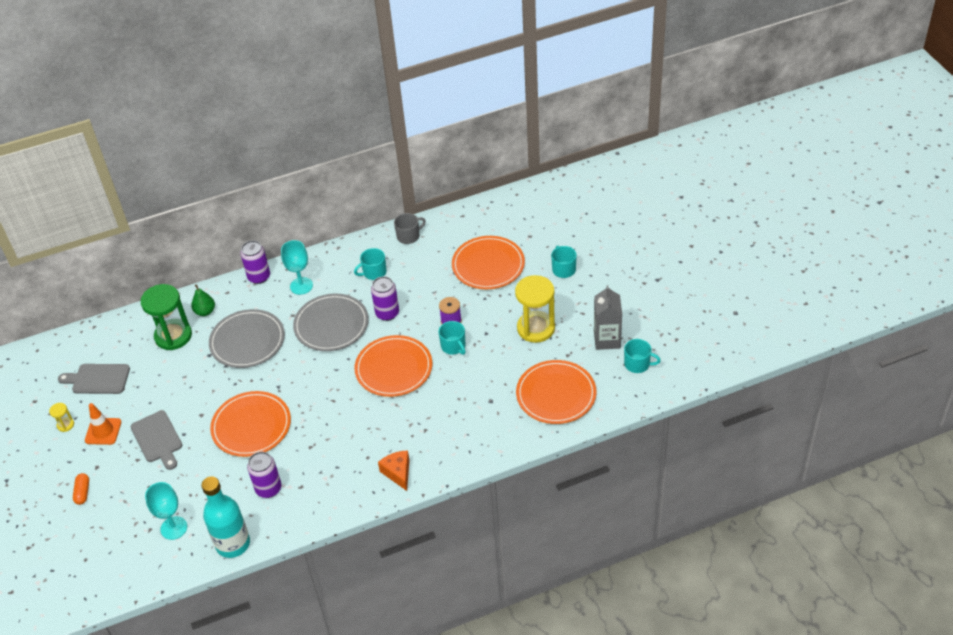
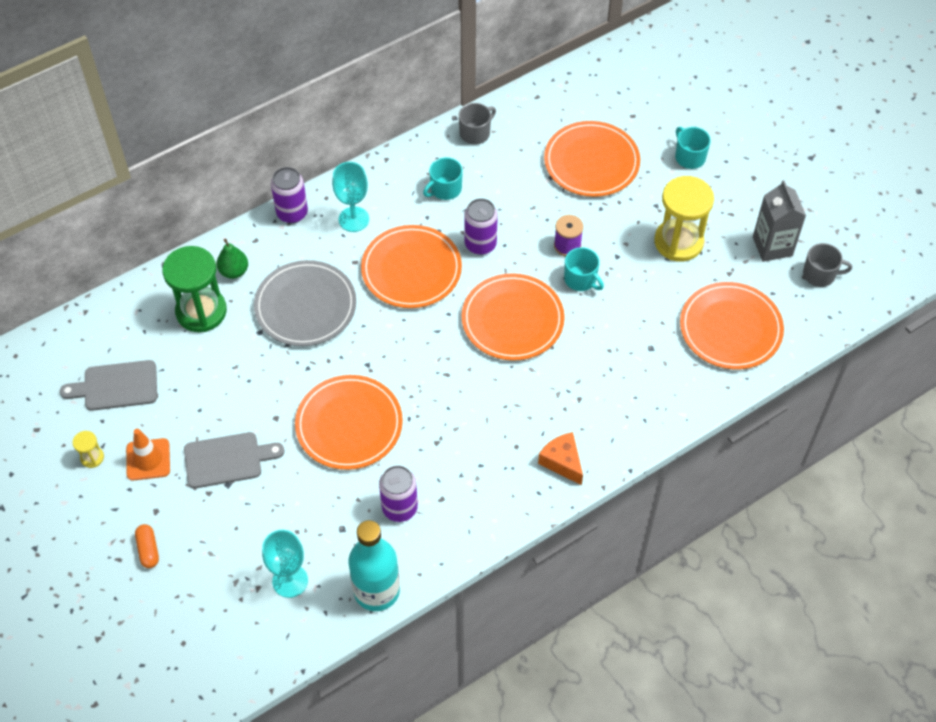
camera: 15 degrees left, 10 degrees up
grey cutting board [131,410,182,470] -> grey cutting board turned 60 degrees counterclockwise [184,432,284,488]
grey plate [293,293,369,351] -> orange plate [361,225,462,308]
turquoise mug [624,339,661,373] -> grey mug [803,243,852,287]

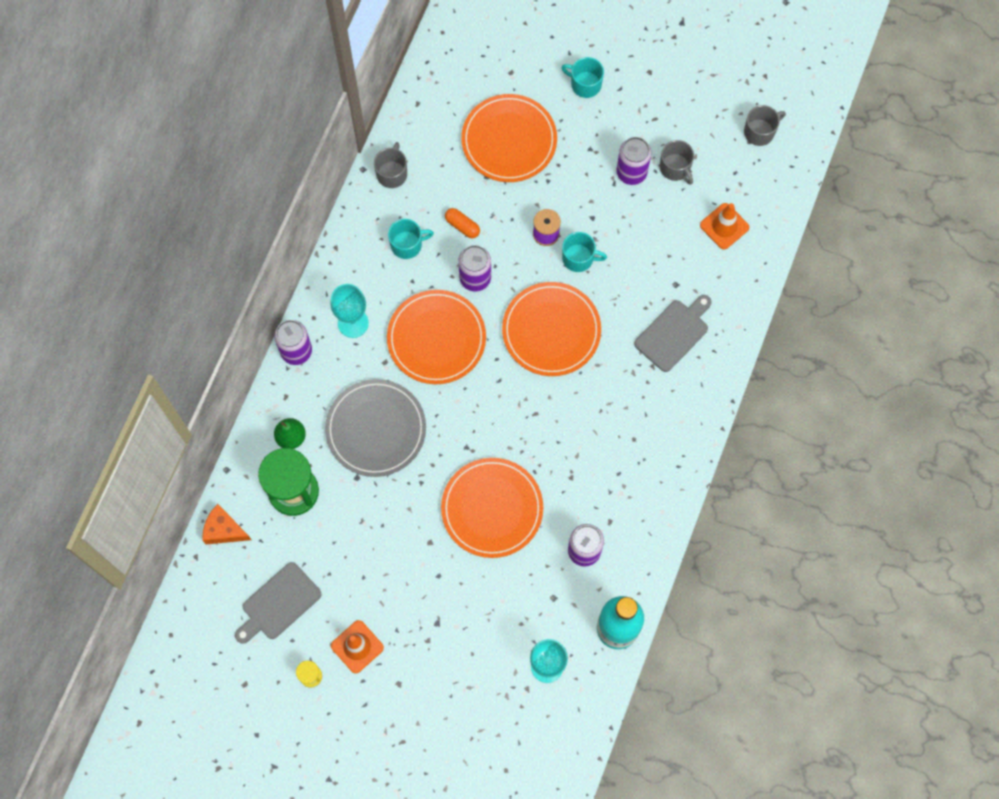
camera: 35 degrees left, 15 degrees up
orange capsule [135,524,159,568] -> orange capsule moved to [445,208,480,238]
grey cutting board [184,432,284,488] -> grey cutting board moved to [634,295,712,372]
turquoise mug [423,157,463,200] -> turquoise mug turned 120 degrees counterclockwise [388,219,434,259]
orange cheese [538,432,583,485] -> orange cheese moved to [202,504,251,544]
yellow hourglass [654,176,714,262] -> purple can [616,137,651,185]
orange plate [680,282,784,369] -> orange traffic cone [700,203,749,250]
grey carton [753,180,806,262] -> none
none -> grey mug [660,140,694,185]

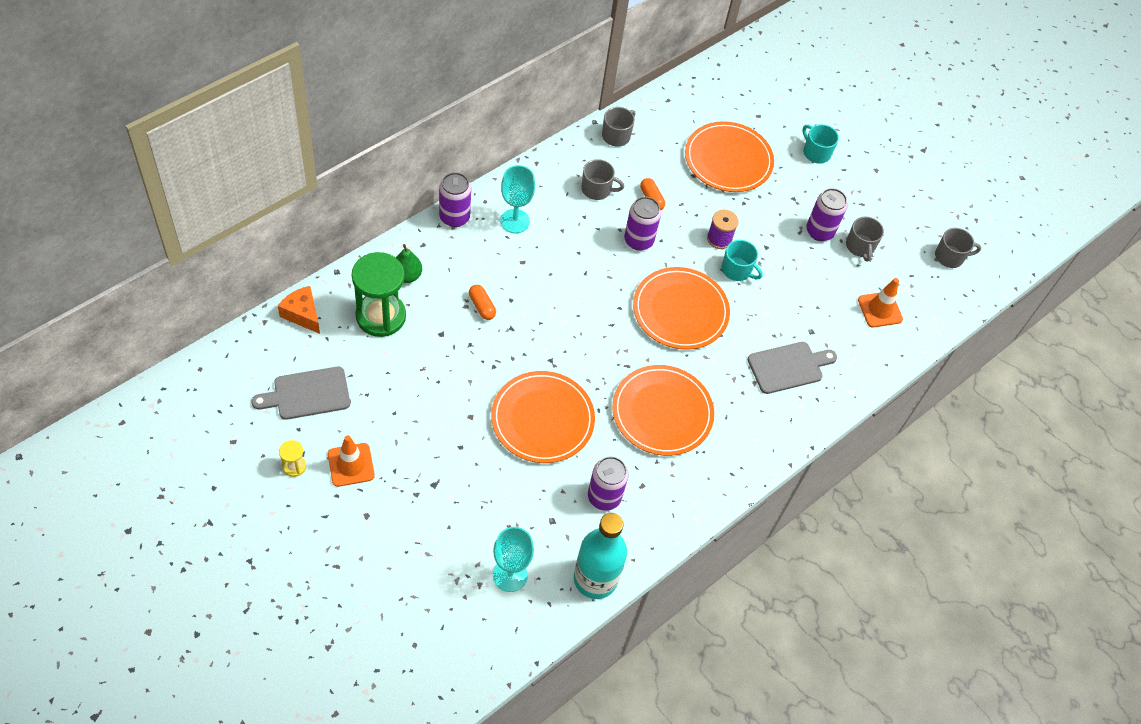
camera: 20 degrees right, 15 degrees down
grey plate [325,379,426,477] -> orange capsule [469,285,496,320]
orange plate [387,290,486,384] -> orange plate moved to [612,365,714,456]
turquoise mug [388,219,434,259] -> grey mug [581,159,624,200]

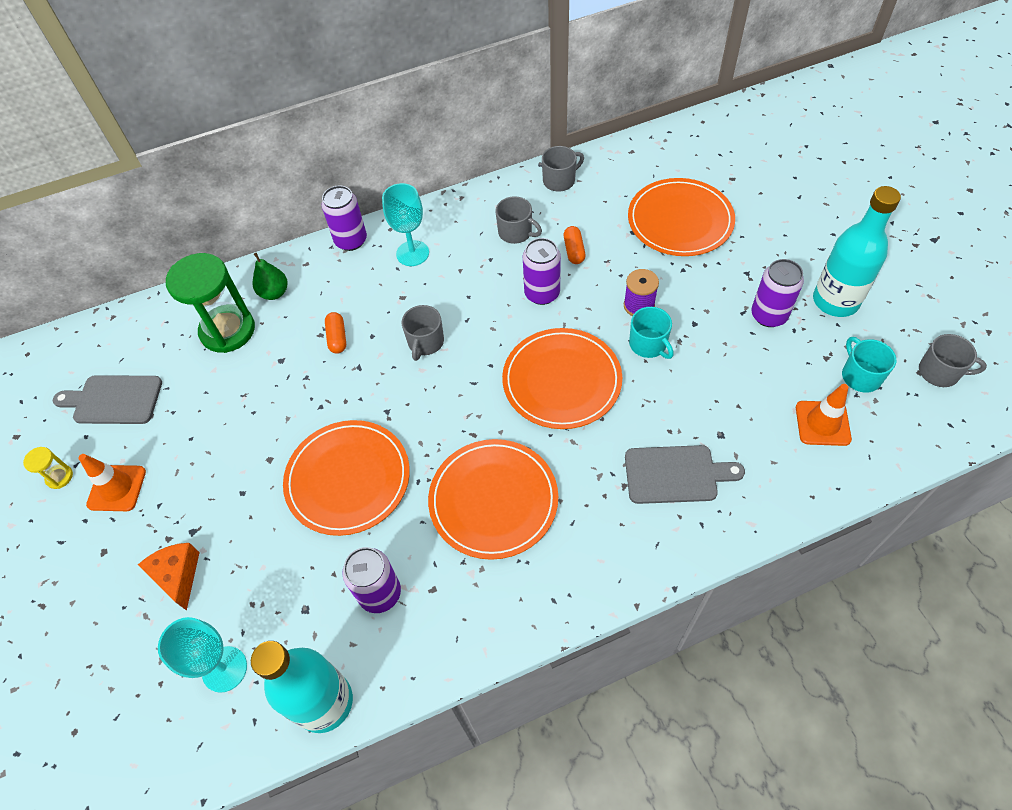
camera: 30 degrees right, 0 degrees up
orange cheese [278,286,320,334] -> orange cheese moved to [138,543,200,611]
turquoise mug [803,124,839,164] -> turquoise mug moved to [842,337,896,393]
grey mug [846,216,884,262] -> grey mug moved to [401,305,444,361]
none -> turquoise bottle [813,186,901,317]

